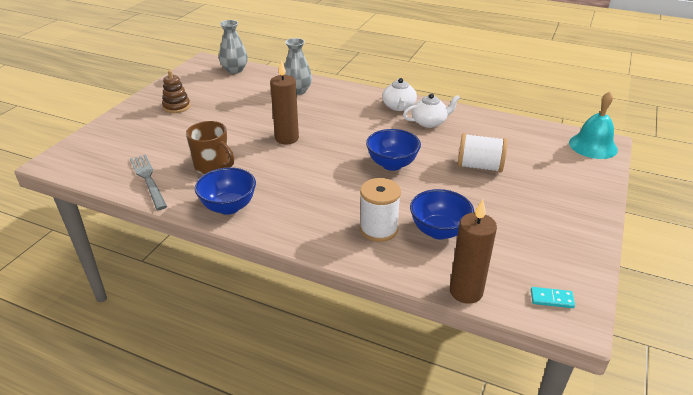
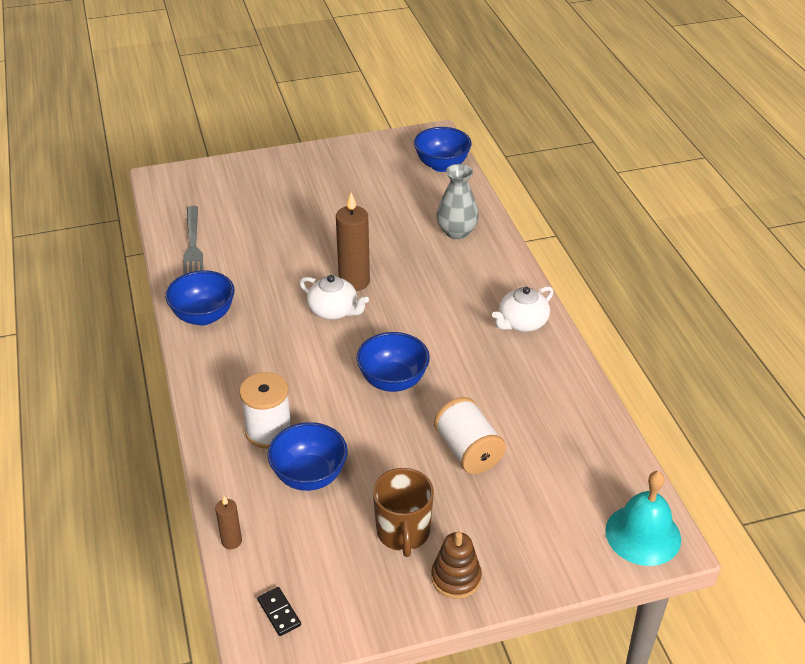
camera: 50 degrees right, 5 degrees up
grey fork [130,154,167,210] -> grey fork turned 150 degrees clockwise [183,206,203,275]
brown stacking toy [162,70,190,113] -> brown stacking toy moved to [431,531,482,599]
brown mug [186,121,234,174] -> brown mug moved to [373,468,434,557]
grey vase [219,20,248,74] -> blue bowl [414,127,472,172]
white teapot [403,93,460,128] -> white teapot moved to [300,275,369,320]
brown candle [450,199,497,304] -> brown candle [215,496,242,549], size x0.52
turquoise domino [531,287,575,308] -> black domino [257,587,301,636]

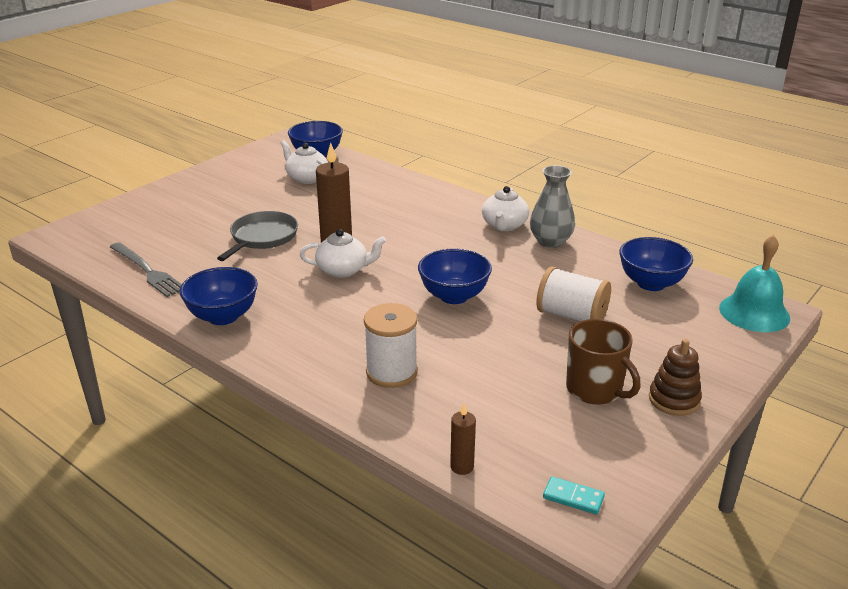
camera: 35 degrees left, 10 degrees down
black domino [257,587,301,636] -> turquoise domino [543,477,605,514]
blue bowl [267,422,348,491] -> blue bowl moved to [619,237,693,291]
grey vase [436,164,479,239] -> grey vase moved to [530,165,575,248]
none -> grey pan [217,211,298,261]
none -> white teapot [281,140,328,184]

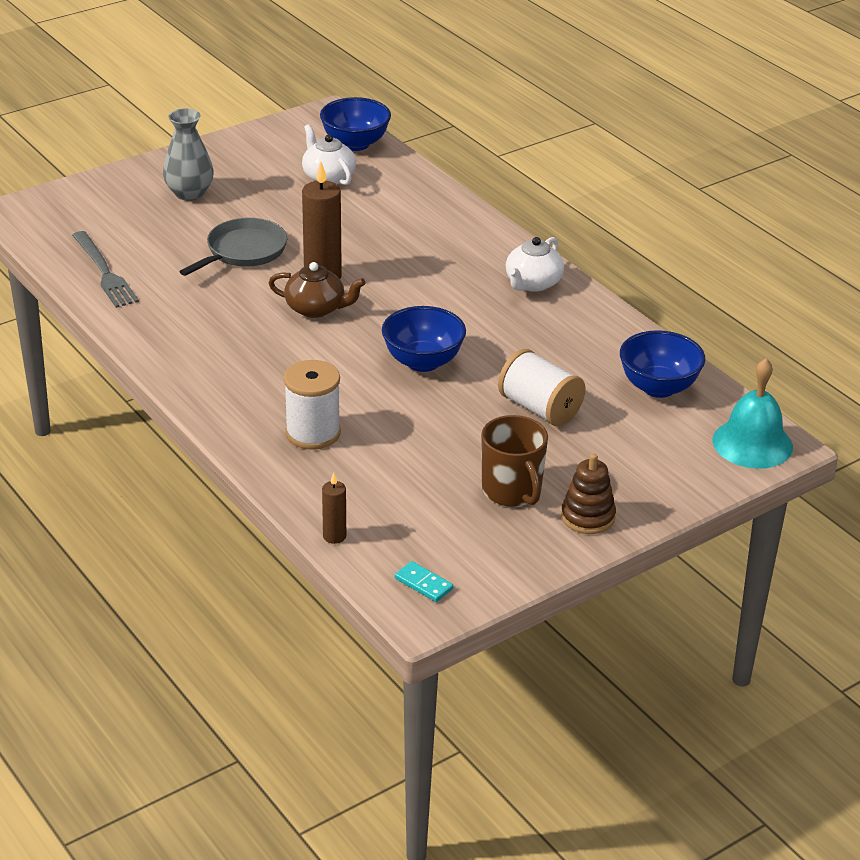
camera: 15 degrees right, 5 degrees up
blue bowl [180,267,258,325] -> none
white teapot [300,229,386,278] -> brown teapot [269,262,366,318]
grey vase [530,165,575,248] -> grey vase moved to [163,109,214,201]

